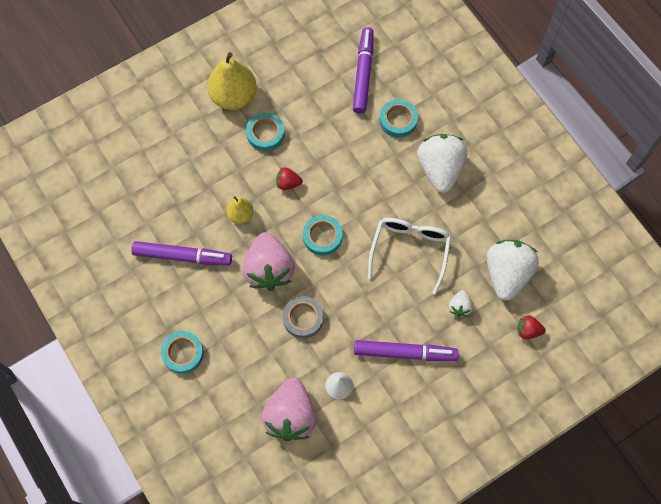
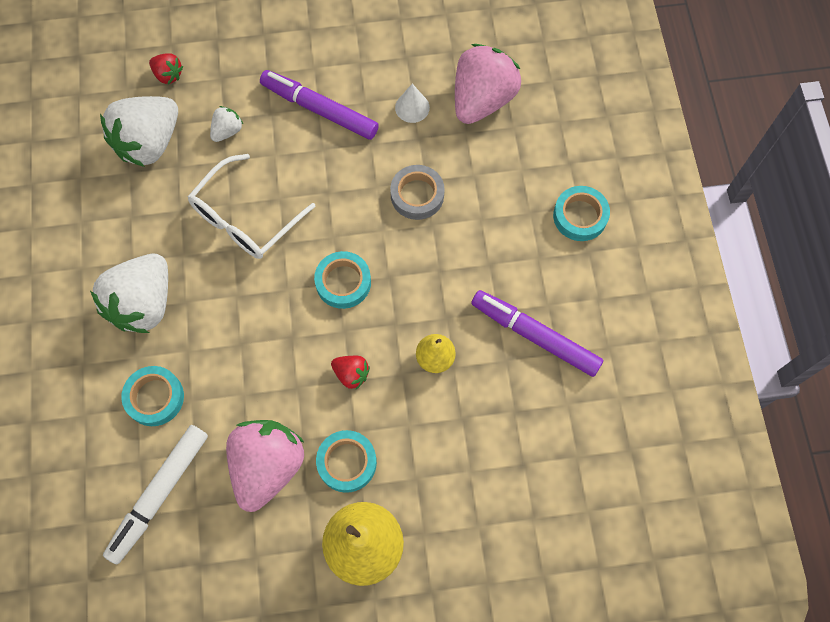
camera: 155 degrees left, 0 degrees up
pink strawberry [242,232,295,291] -> pink strawberry moved to [226,420,305,512]
purple marker [353,27,374,114] -> white marker [103,425,208,565]

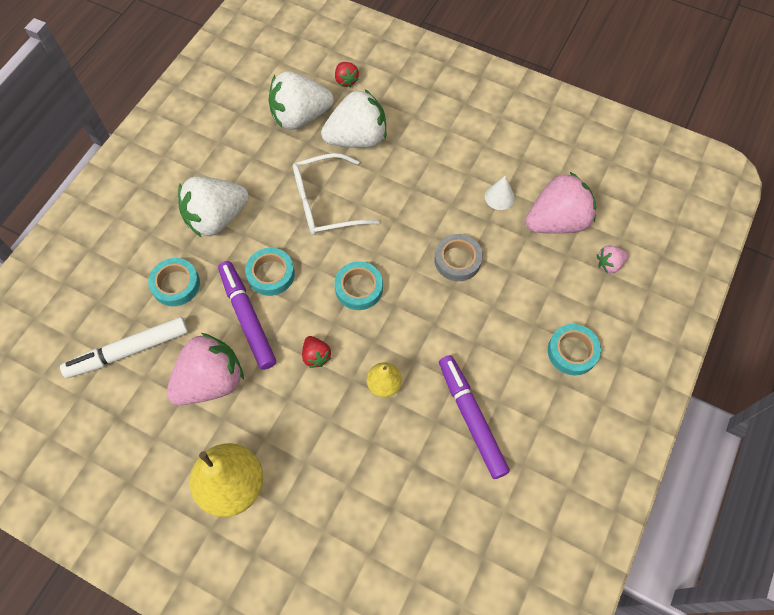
camera: 35 degrees right, 5 degrees down
white strawberry [210,106,243,142] -> white strawberry [321,89,386,148], size x2.18
purple marker [260,70,379,140] -> purple marker moved to [218,261,276,370]
turquoise tape [316,430,377,493] -> turquoise tape moved to [245,248,295,296]
none -> pink strawberry [597,245,629,273]

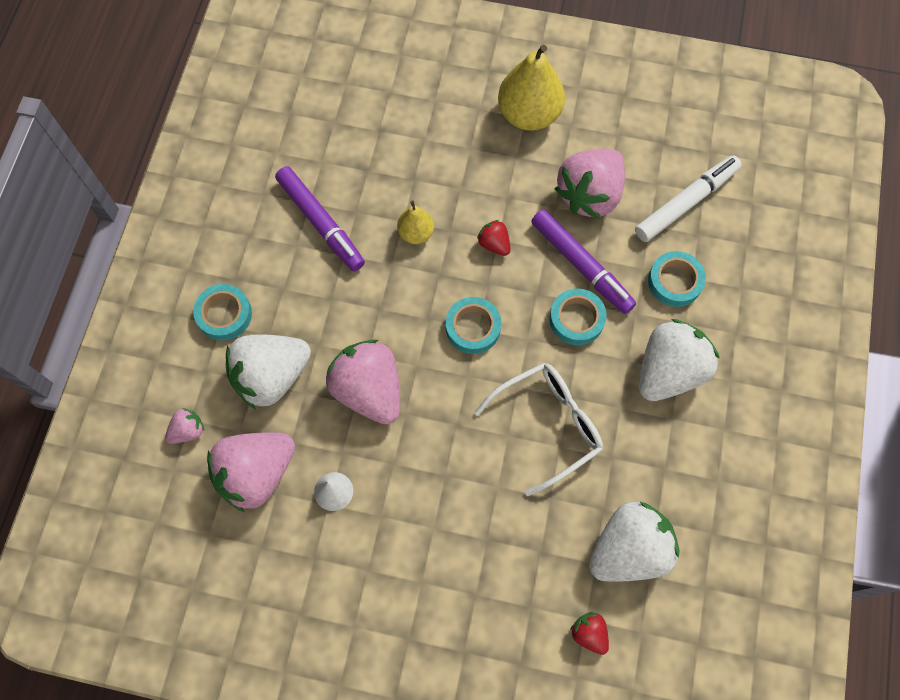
camera: 165 degrees right, 5 degrees up
white strawberry [321,89,386,148] -> white strawberry moved to [226,335,311,409]
grey tape [434,234,483,281] -> pink strawberry [326,339,400,424]

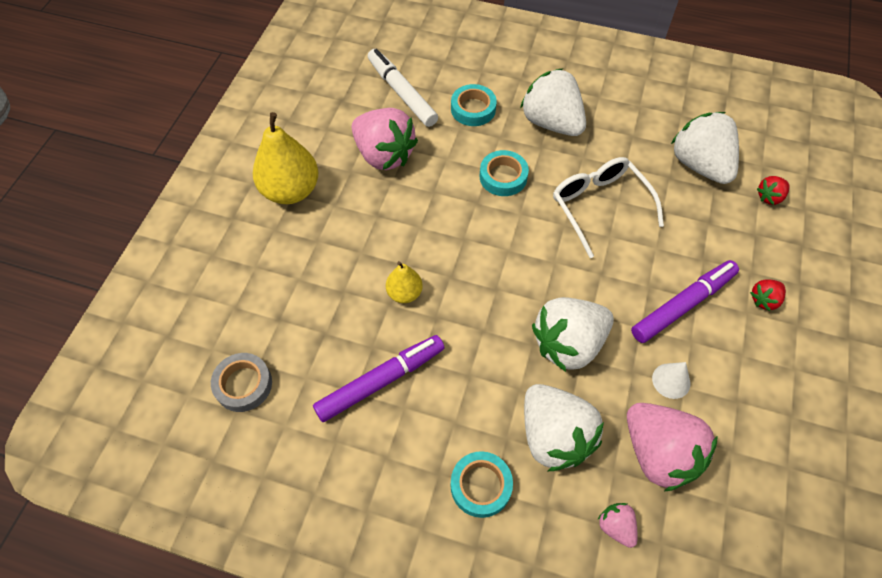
camera: 85 degrees left, 10 degrees down
pink strawberry [326,339,400,424] -> white strawberry [532,297,614,372]
turquoise tape [446,297,501,354] -> none
red strawberry [477,220,511,256] -> red strawberry moved to [750,279,786,311]
purple marker [531,209,636,314] -> purple marker moved to [631,260,739,343]
none -> grey tape [211,353,272,412]

